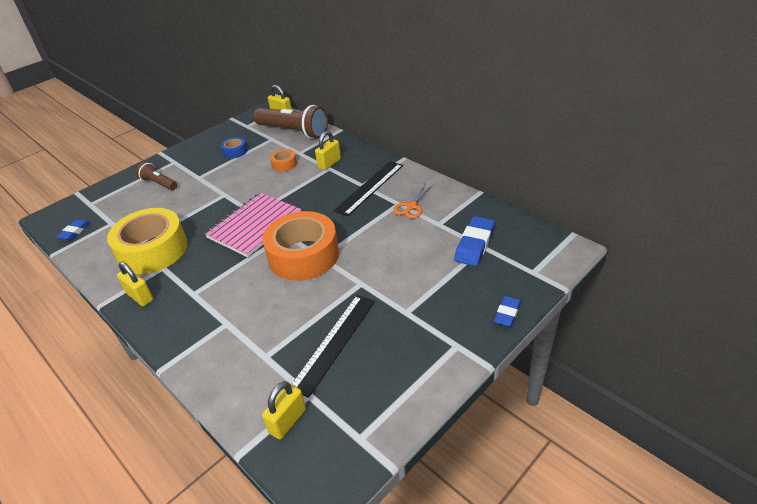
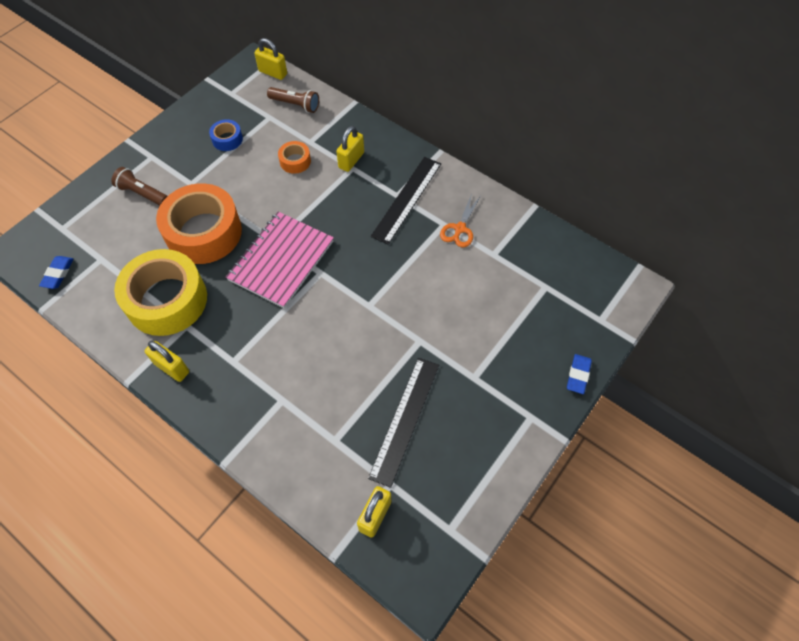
camera: 10 degrees left, 20 degrees up
brown flashlight [254,105,328,139] -> brown flashlight [267,87,319,113], size x0.53
orange tape [262,211,339,281] -> orange tape moved to [156,183,242,264]
blue eraser [454,216,495,266] -> none

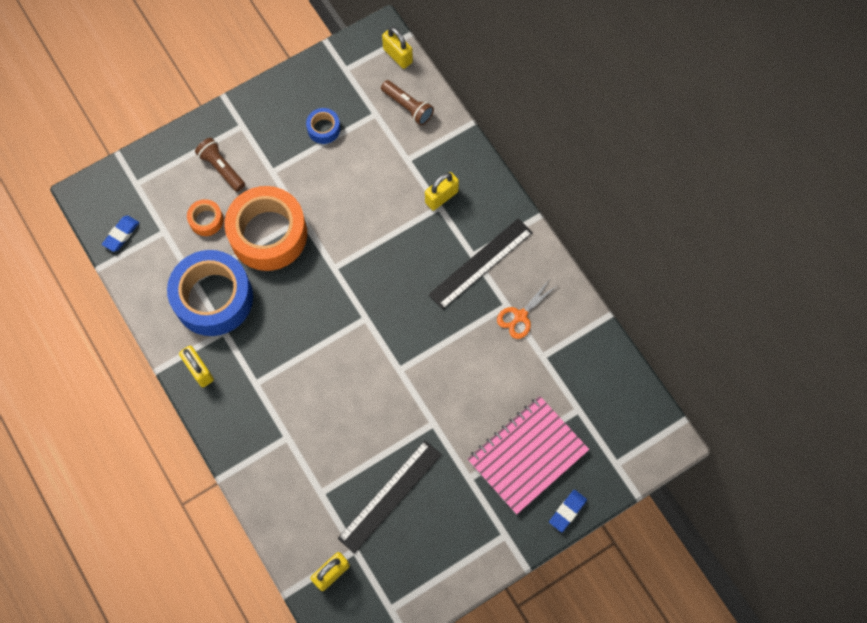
camera: 20 degrees right, 10 degrees up
yellow tape [114,249,207,336] -> blue tape [167,250,253,336]
pink notebook [226,212,334,308] -> pink notebook moved to [468,396,589,514]
orange tape [278,141,311,174] -> orange tape moved to [187,199,224,236]

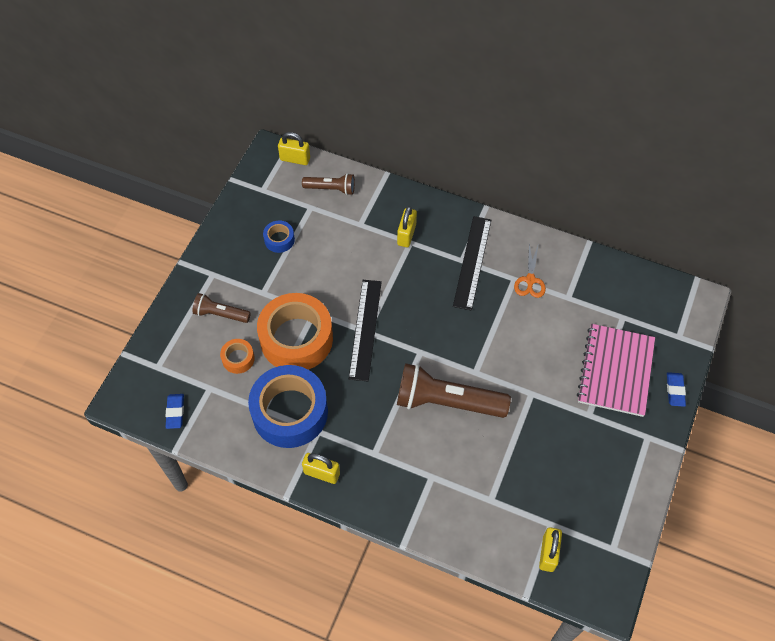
camera: 35 degrees left, 10 degrees down
black ruler [338,440,442,554] -> black ruler moved to [349,280,382,381]
none -> brown flashlight [397,363,511,418]

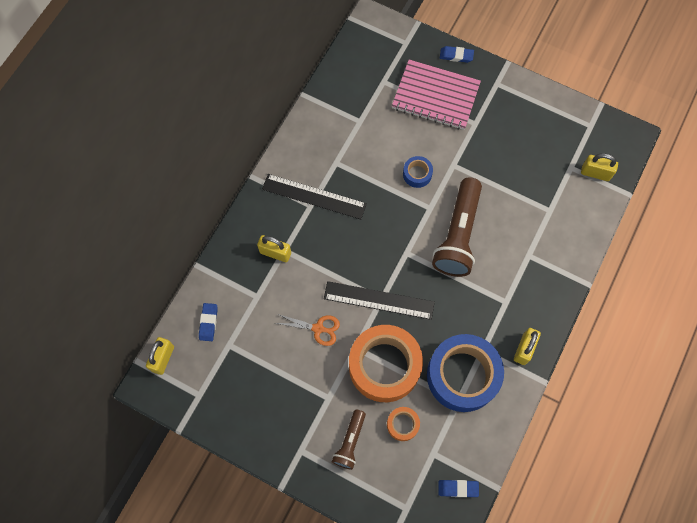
camera: 85 degrees left, 10 degrees up
blue tape [263,221,295,253] -> blue tape moved to [403,156,433,188]
brown flashlight [302,173,355,195] -> blue eraser [199,303,218,341]
orange scissors [514,244,546,298] -> orange scissors moved to [276,314,340,346]

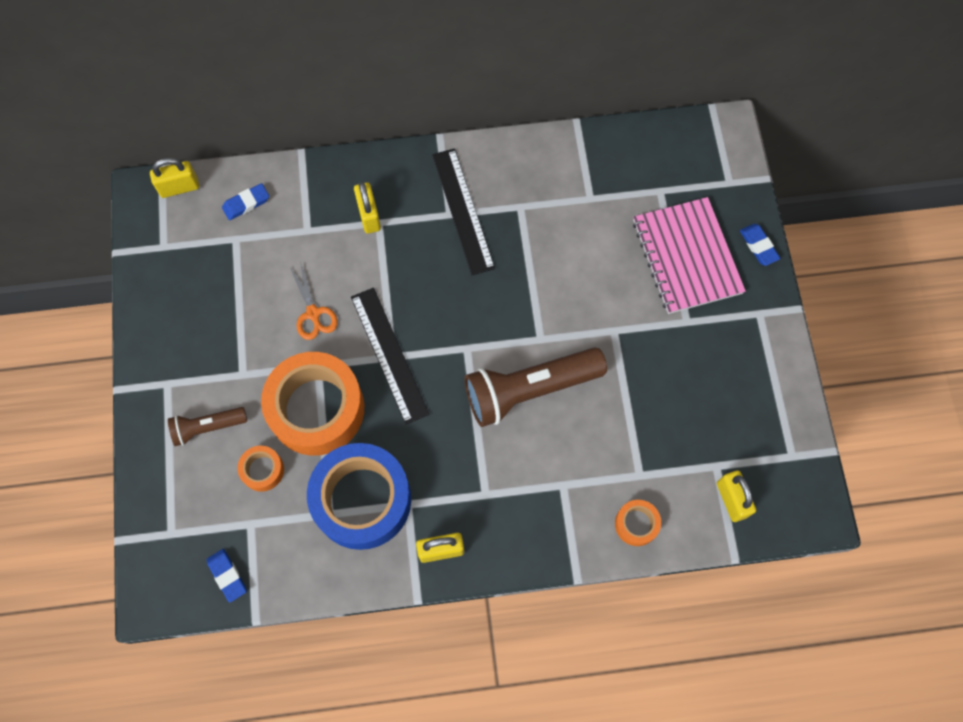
camera: 55 degrees right, 0 degrees up
blue tape [403,156,433,188] -> none
none -> orange tape [615,500,661,546]

